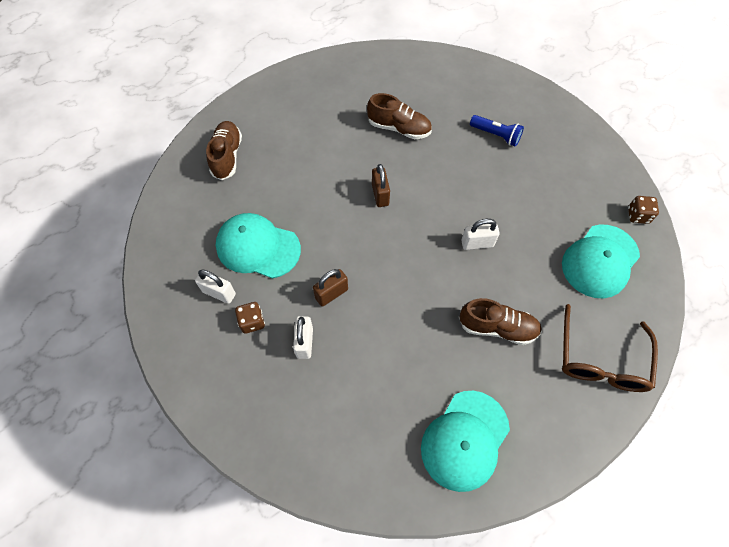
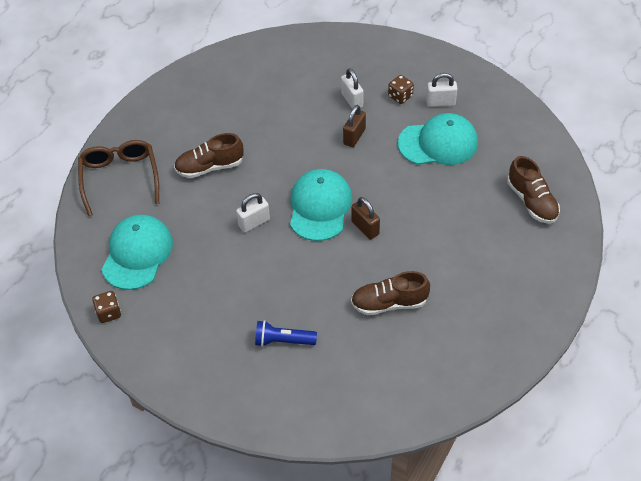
camera: 155 degrees right, 10 degrees down
turquoise cap [421,391,510,492] -> turquoise cap moved to [290,169,352,241]

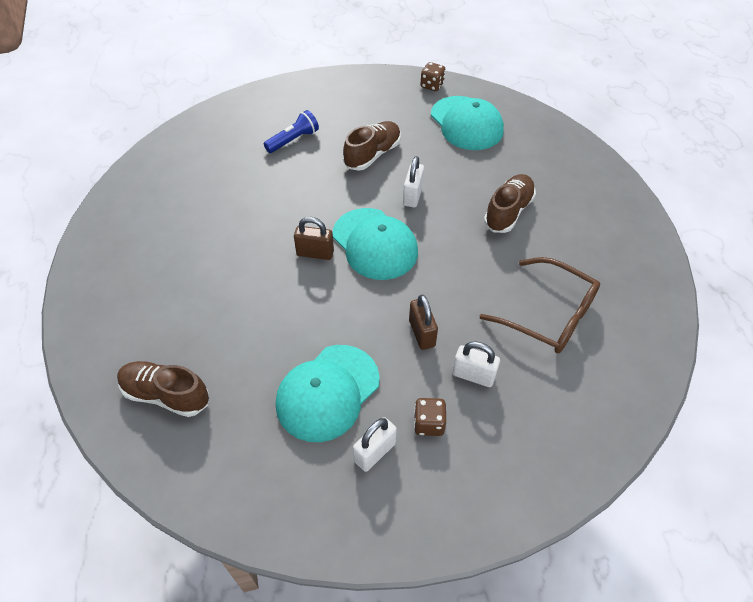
camera: 135 degrees right, 0 degrees up
brown glasses [78,140,159,216] -> brown glasses moved to [480,257,600,353]
brown shoe [351,271,430,315] -> brown shoe moved to [343,121,401,170]

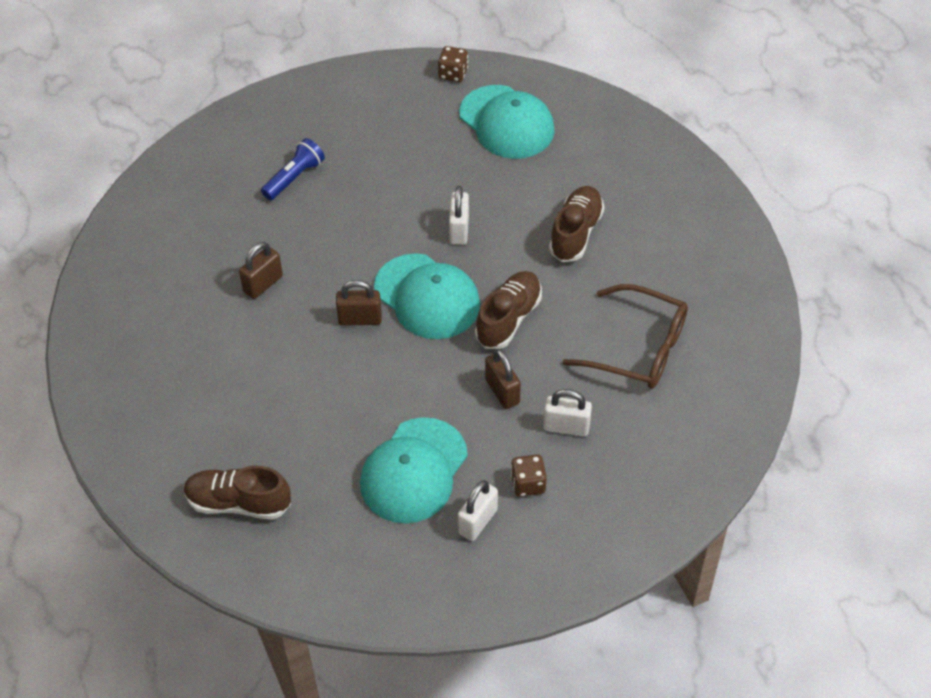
camera: 10 degrees left, 0 degrees up
brown shoe [343,121,401,170] -> brown shoe moved to [475,271,542,349]
none -> brown padlock [239,242,283,299]

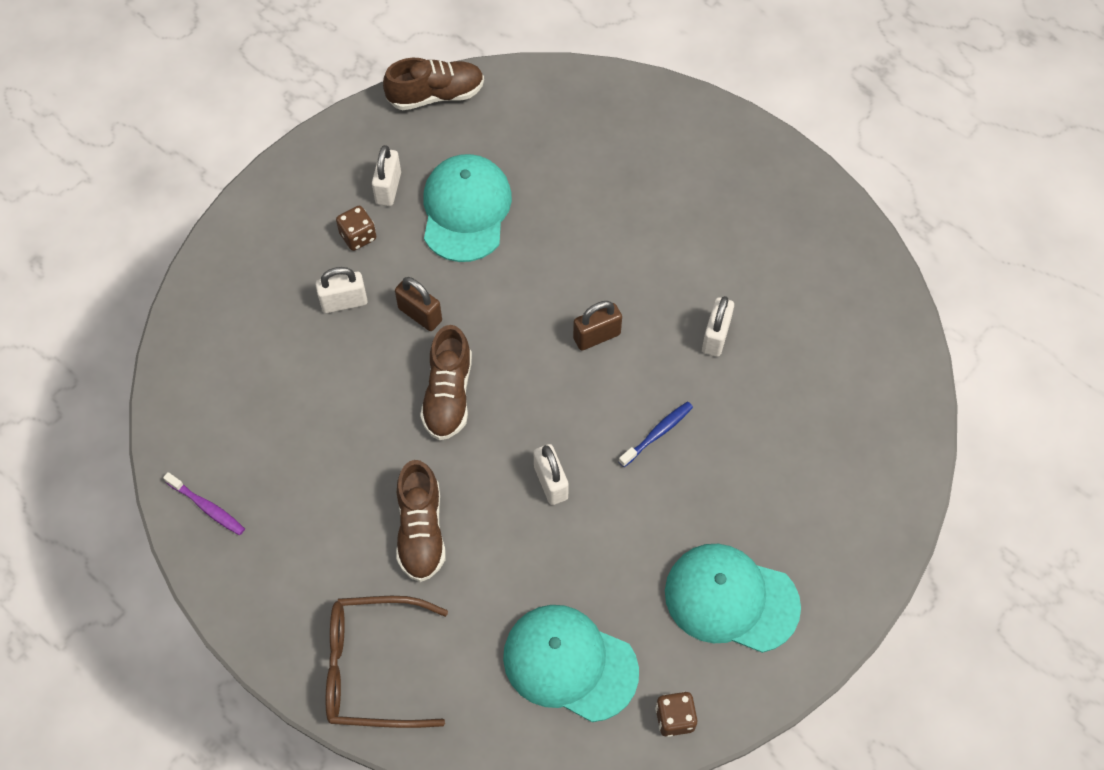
camera: 155 degrees right, 10 degrees up
brown shoe [184,466,291,520] -> brown shoe moved to [383,58,484,110]
brown padlock [239,242,283,299] -> white padlock [702,296,734,357]
blue flashlight [261,138,325,200] -> none
turquoise cap [374,253,480,339] -> turquoise cap moved to [665,544,801,653]
brown glasses [562,284,688,389] -> brown glasses moved to [326,596,448,728]
none -> purple toothbrush [163,472,245,535]
none -> blue toothbrush [618,402,693,467]

